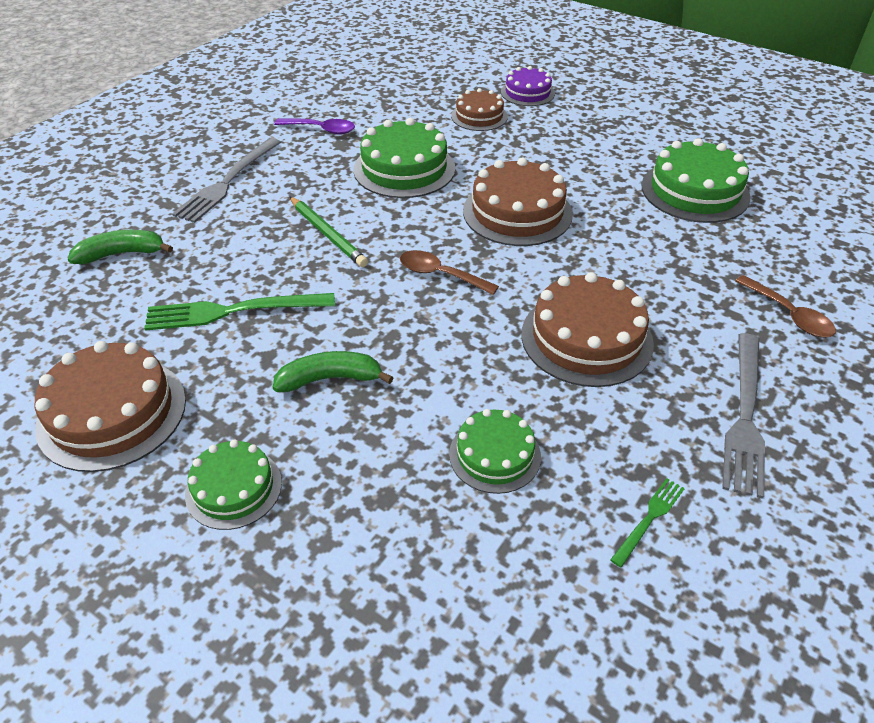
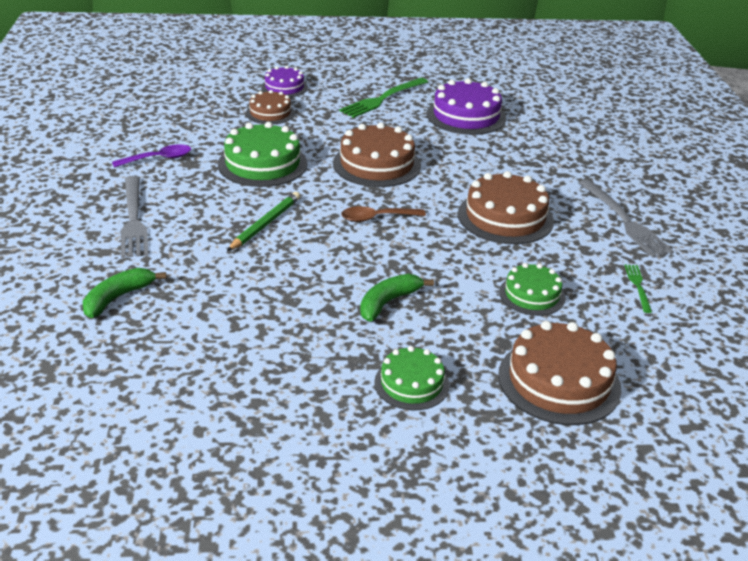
camera: 40 degrees left, 10 degrees down
brown cake [35,341,186,472] -> brown cake moved to [498,321,621,425]
green fork [144,293,335,331] -> green fork moved to [339,78,428,118]
green pencil [289,196,368,267] -> green pencil turned 75 degrees counterclockwise [227,192,300,251]
green cake [642,138,751,223] -> purple cake [427,78,506,135]
brown spoon [735,275,836,337] -> none

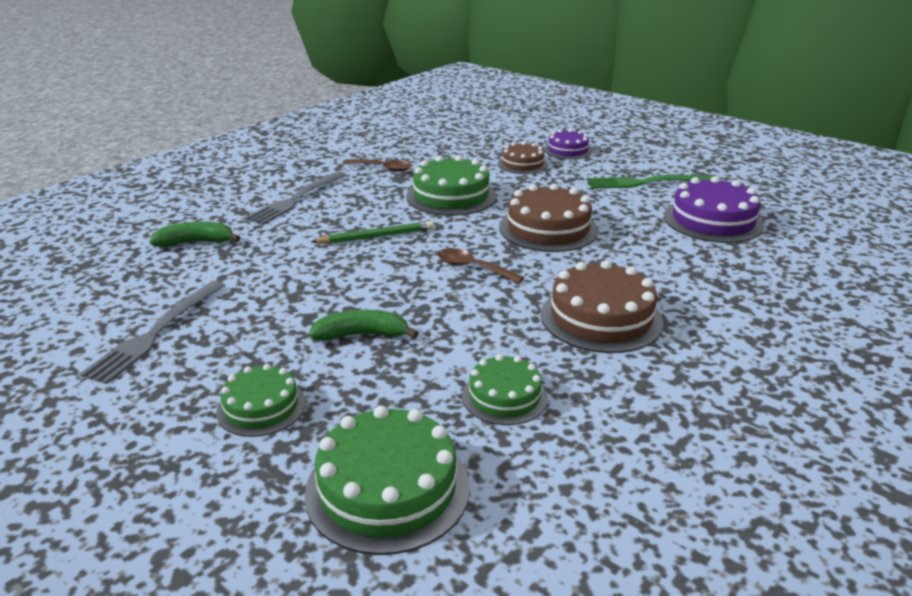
camera: 45 degrees right, 5 degrees down
purple spoon [112,144,191,168] -> brown spoon [343,159,412,172]
brown cake [498,321,621,425] -> green cake [304,406,470,555]
grey fork [579,180,674,258] -> grey fork moved to [80,281,225,384]
green fork [624,265,652,313] -> none

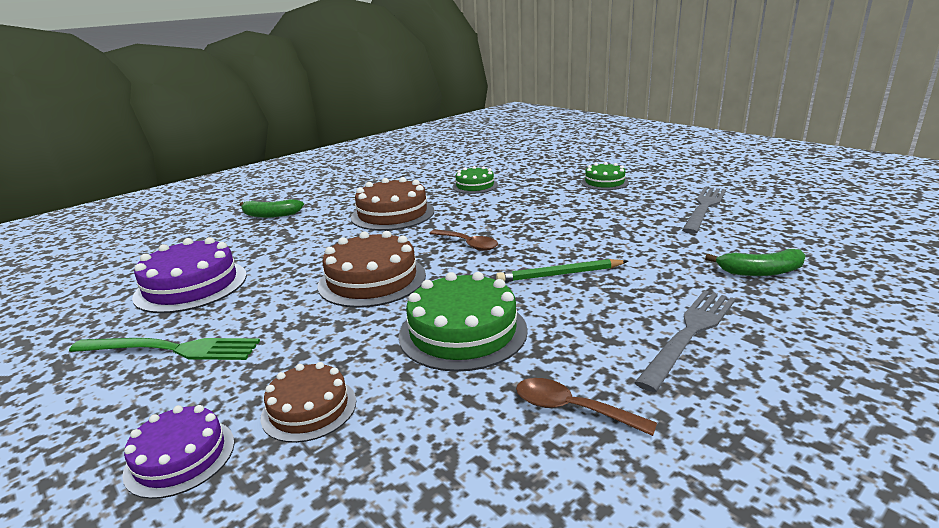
camera: 170 degrees left, 5 degrees down
green cake [304,406,470,555] -> none
green banana [309,310,418,341] -> green banana moved to [240,199,304,218]

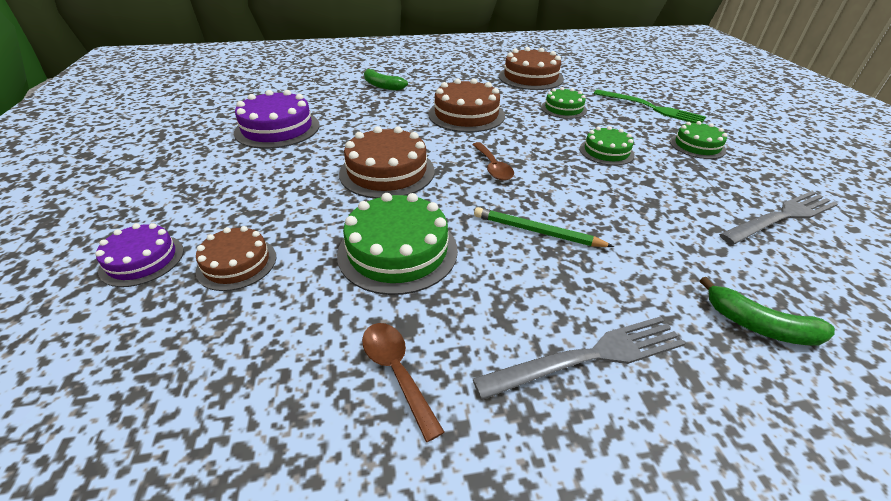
camera: 30 degrees right, 15 degrees up
green fork [69,338,260,360] -> green fork moved to [594,90,706,123]
none -> brown cake [499,47,564,90]
none -> green cake [580,126,635,166]

